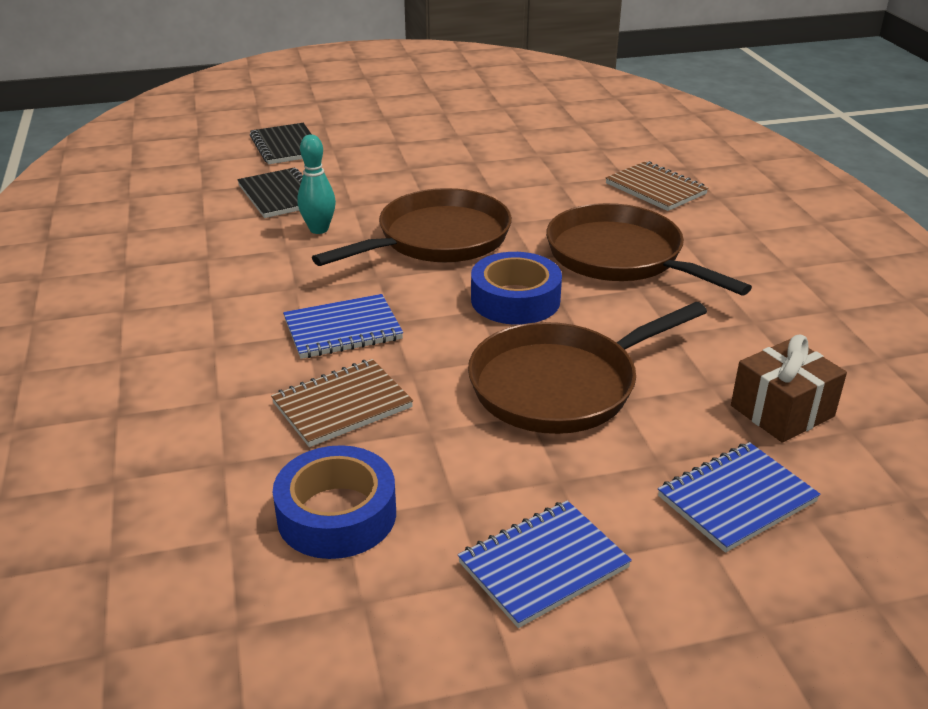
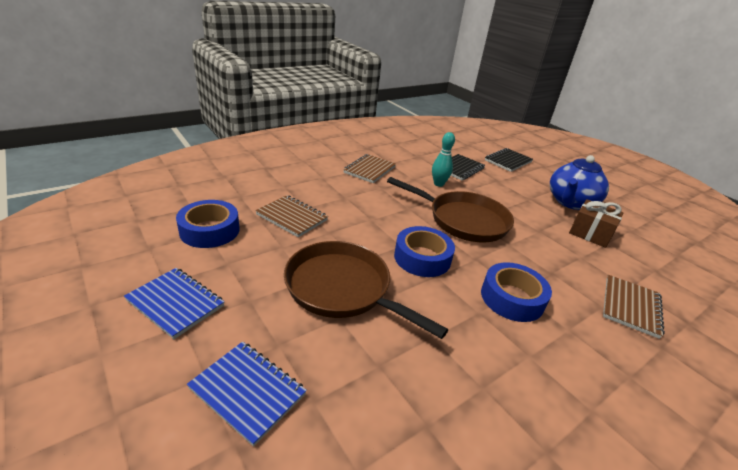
camera: 65 degrees right, 0 degrees up
blue notebook [283,294,403,359] -> none
brown pan [546,203,752,295] -> blue tape [481,262,552,322]
brown gift [731,335,847,442] -> brown gift moved to [569,199,623,248]
none -> brown notebook [343,154,396,183]
none -> blue teapot [550,155,609,210]

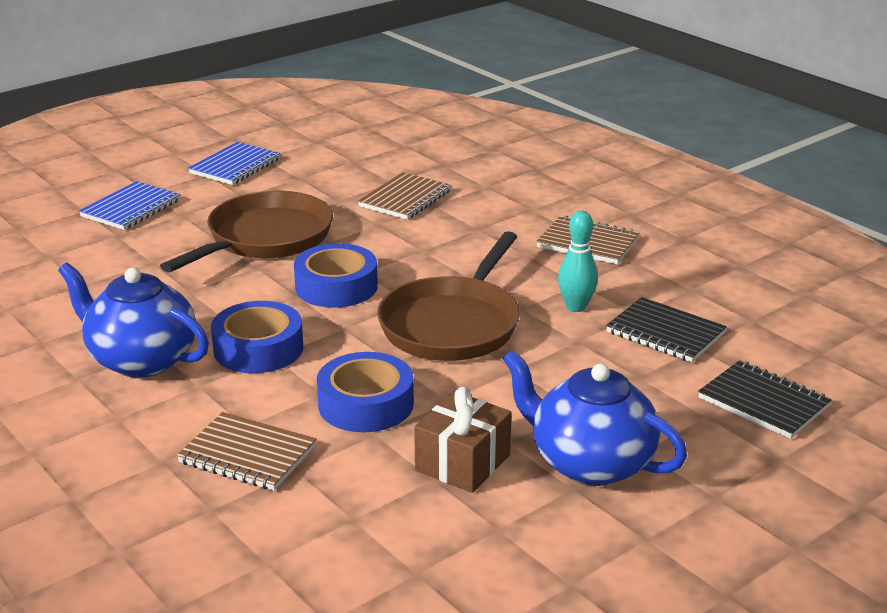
camera: 90 degrees right, 5 degrees down
blue tape [176,200,239,248] -> blue tape moved to [317,352,414,432]
none -> blue teapot [58,263,209,378]

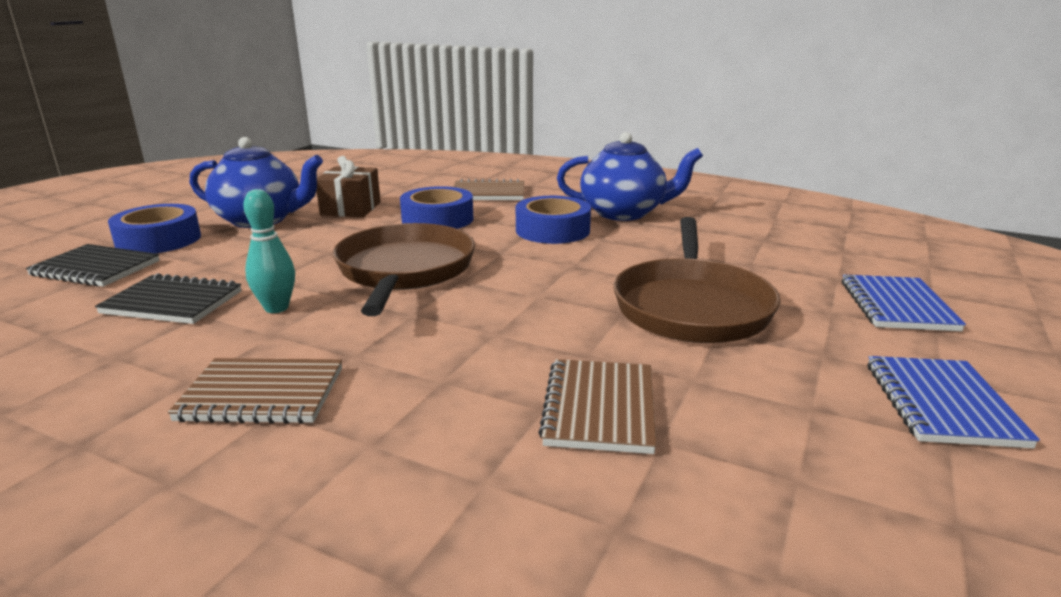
camera: 155 degrees right, 5 degrees down
blue tape [294,243,378,308] -> blue tape moved to [108,204,201,253]

